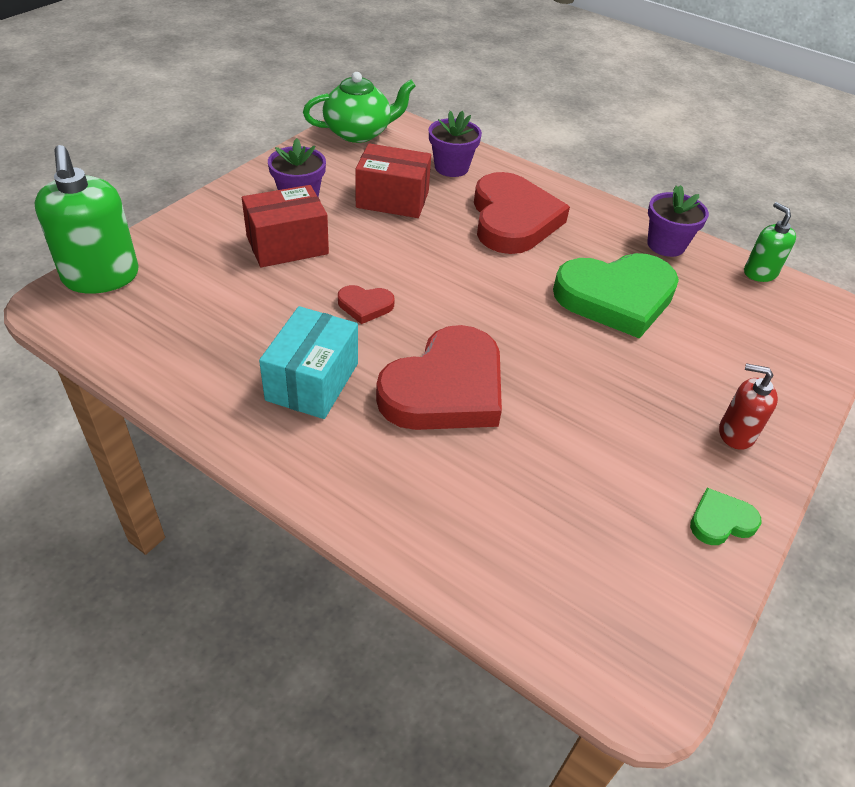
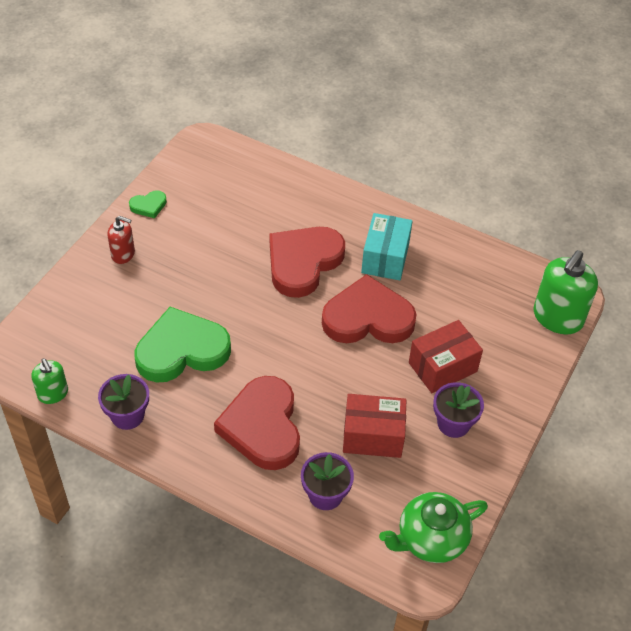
camera: 175 degrees right, 5 degrees up
green soap dispenser [34,145,139,294] -> green soap dispenser turned 120 degrees counterclockwise [533,250,598,334]
red heart [338,285,395,324] -> red heart [322,274,417,343], size x2.29

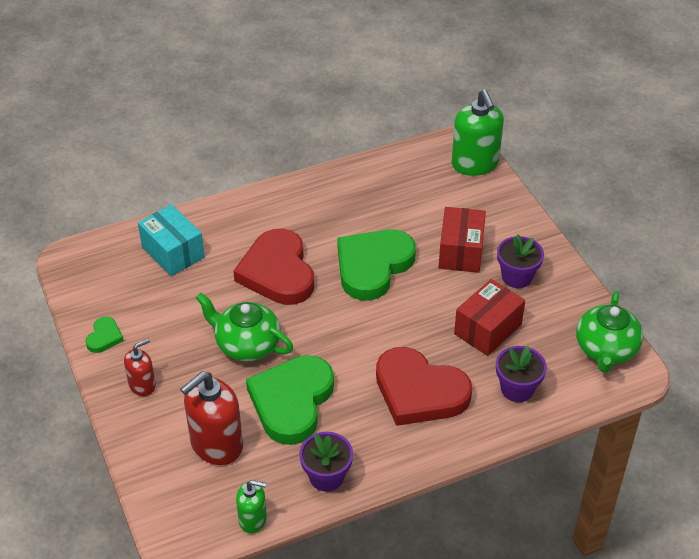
camera: 50 degrees left, 5 degrees down
red heart [322,274,417,343] -> green heart [338,229,416,301]
turquoise box [361,213,413,280] -> turquoise box moved to [138,204,205,276]
none -> red soap dispenser [180,371,243,465]
none -> green teapot [196,293,293,362]

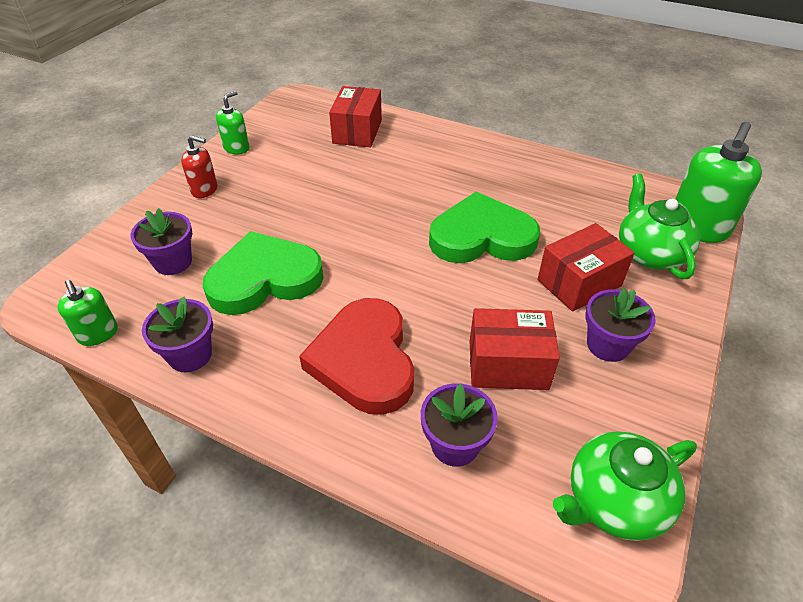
camera: 50 degrees right, 0 degrees up
green heart [85,317,124,353] -> green soap dispenser [216,91,250,154]
turquoise box [138,204,205,276] -> red box [329,86,382,147]
red soap dispenser [180,371,243,465] -> purple flower pot [131,208,192,275]
green teapot [196,293,293,362] -> green teapot moved to [619,173,700,279]
red heart [233,228,314,305] -> none

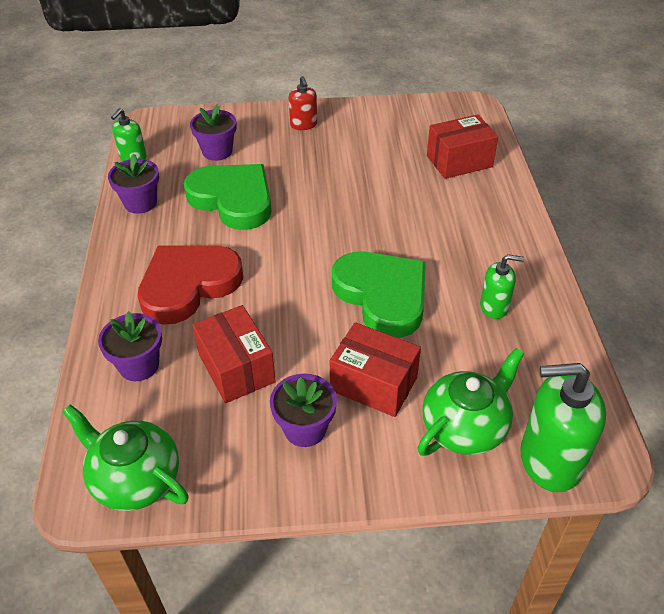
camera: 60 degrees right, 0 degrees up
green soap dispenser [216,91,250,154] -> green soap dispenser moved to [480,254,524,319]

